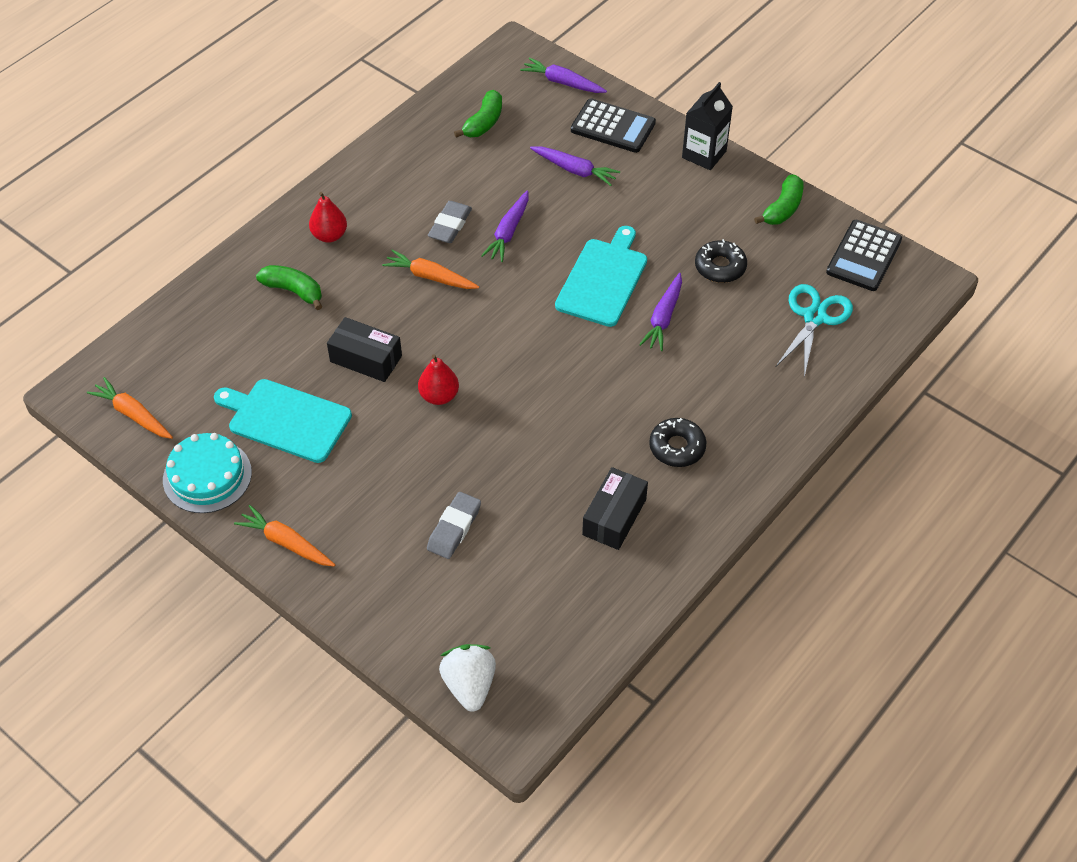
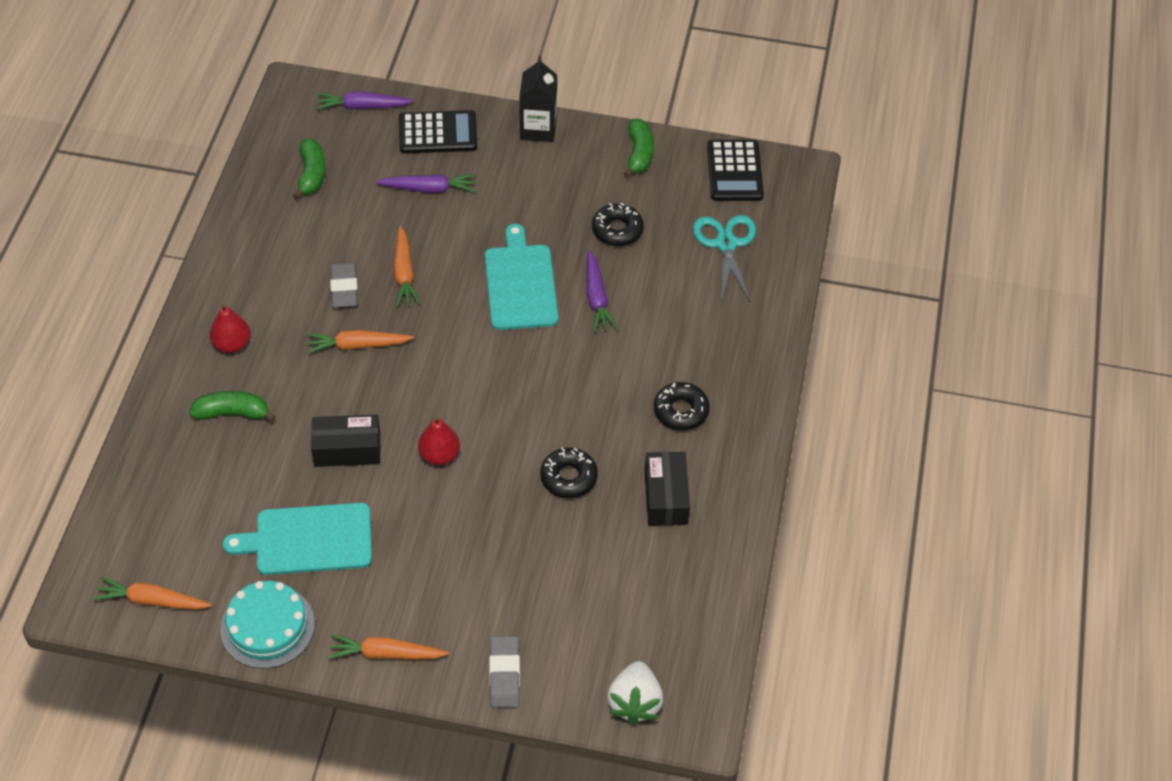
camera: 30 degrees left, 0 degrees up
grey eraser [427,492,481,559] -> grey eraser moved to [489,636,520,708]
white strawberry [439,644,496,712] -> white strawberry turned 135 degrees counterclockwise [607,661,663,725]
purple carrot [481,190,529,262] -> orange carrot [393,226,421,307]
none -> black donut [540,447,598,498]

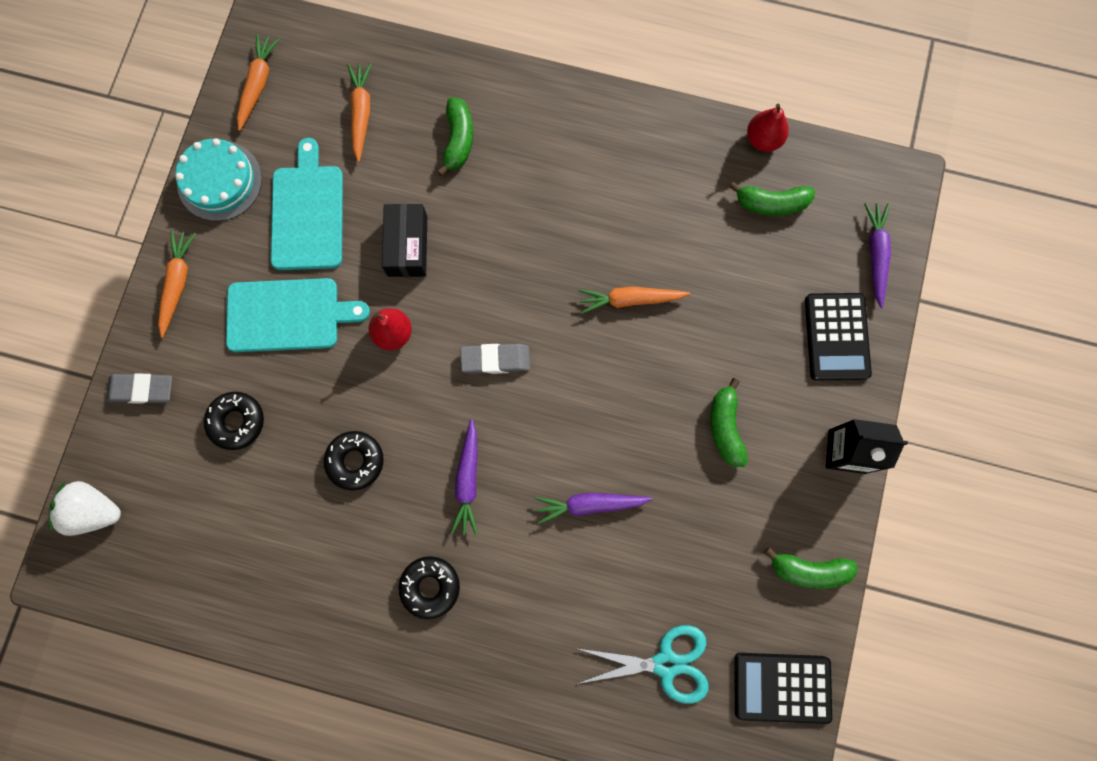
camera: 95 degrees right, 25 degrees up
red pear [210,304,251,353] -> red pear moved to [747,103,789,152]
orange carrot [307,330,414,353] -> orange carrot moved to [347,63,372,162]
grey eraser [330,262,358,308] -> grey eraser moved to [460,344,530,374]
purple carrot [375,174,476,193] -> purple carrot moved to [451,419,478,536]
turquoise cutting board [485,224,559,330] -> turquoise cutting board moved to [226,278,370,352]
black donut [592,203,644,246] -> black donut moved to [204,392,264,450]
black box [644,452,690,526] -> none
none -> green banana [710,378,748,467]

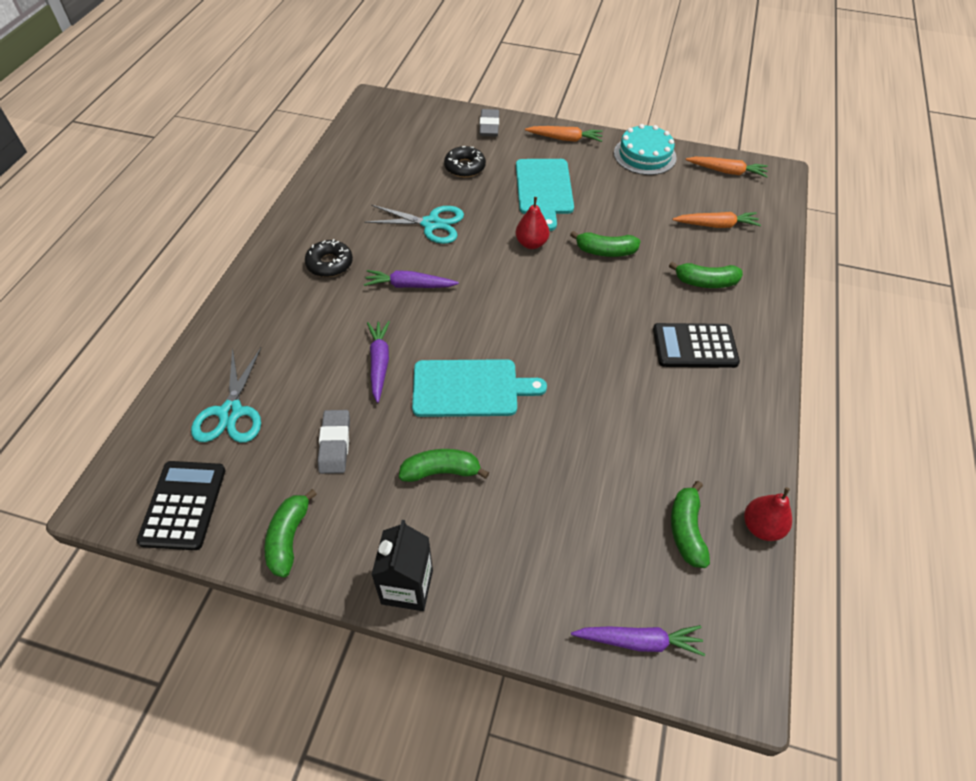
camera: 90 degrees right, 25 degrees down
white strawberry [49,481,121,536] -> none
turquoise cutting board [271,138,343,270] -> turquoise cutting board moved to [412,359,547,417]
black donut [324,431,384,490] -> turquoise scissors [364,205,464,244]
black box [382,204,427,277] -> green banana [570,231,641,257]
grey eraser [460,344,530,374] -> grey eraser moved to [318,410,350,474]
orange carrot [578,287,690,314] -> none
black calculator [805,293,872,380] -> black calculator moved to [653,323,740,368]

